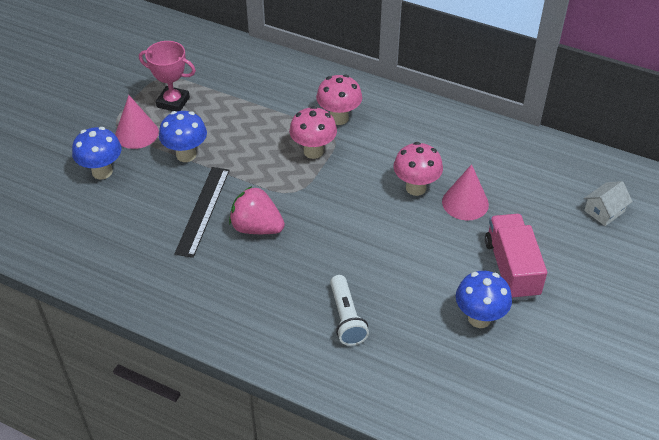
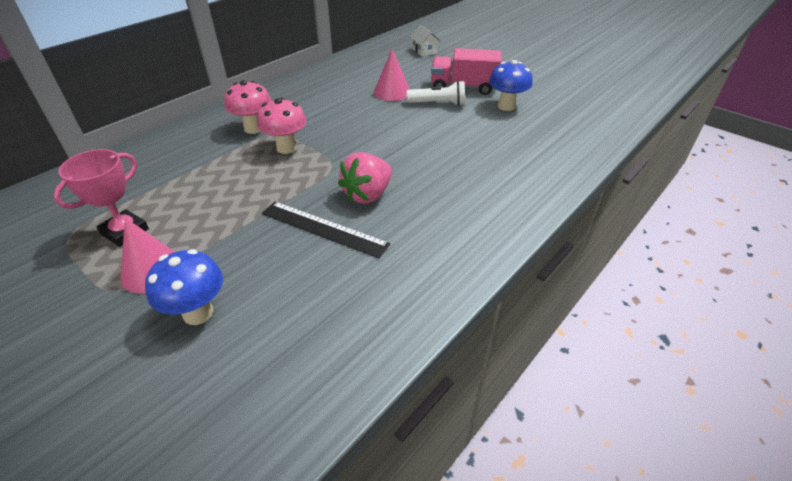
camera: 75 degrees left, 5 degrees down
blue mushroom [159,111,207,162] -> none
white flashlight [330,275,369,346] -> white flashlight moved to [407,81,465,106]
pink mushroom [393,142,443,196] -> none

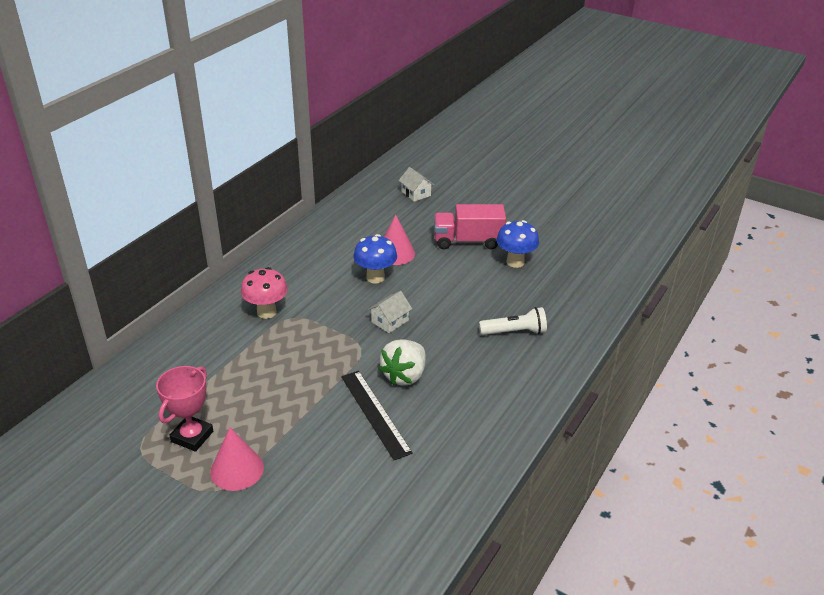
camera: 10 degrees left, 5 degrees down
blue mushroom [145,249,223,325] -> blue mushroom moved to [353,234,397,284]
pink mushroom [257,98,306,154] -> none
black ruler [262,201,390,258] -> black ruler turned 45 degrees clockwise [341,371,413,460]
pink strawberry [338,152,392,204] -> white strawberry [379,339,426,386]
white flashlight [407,81,465,106] -> white flashlight moved to [479,307,547,335]
none -> white house [368,291,412,333]

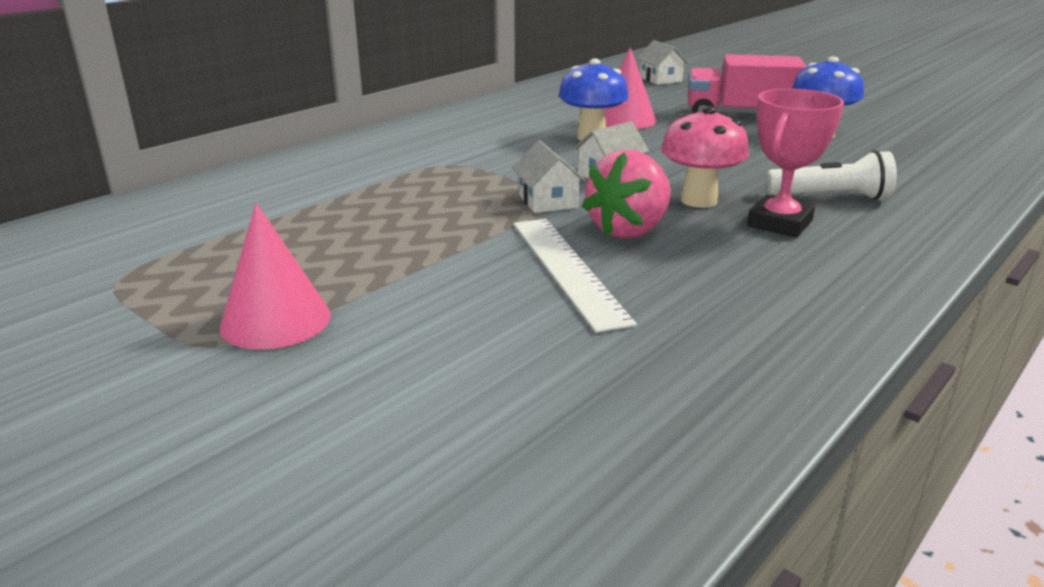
camera: 10 degrees right, 10 degrees down
pink trophy [156,366,213,452] -> pink trophy moved to [747,89,844,237]
pink mushroom [241,267,288,319] -> pink mushroom moved to [661,106,749,208]
black ruler [341,371,413,460] -> white ruler [514,219,637,333]
white strawberry [379,339,426,386] -> pink strawberry [582,150,671,239]
none -> white house [512,140,586,213]

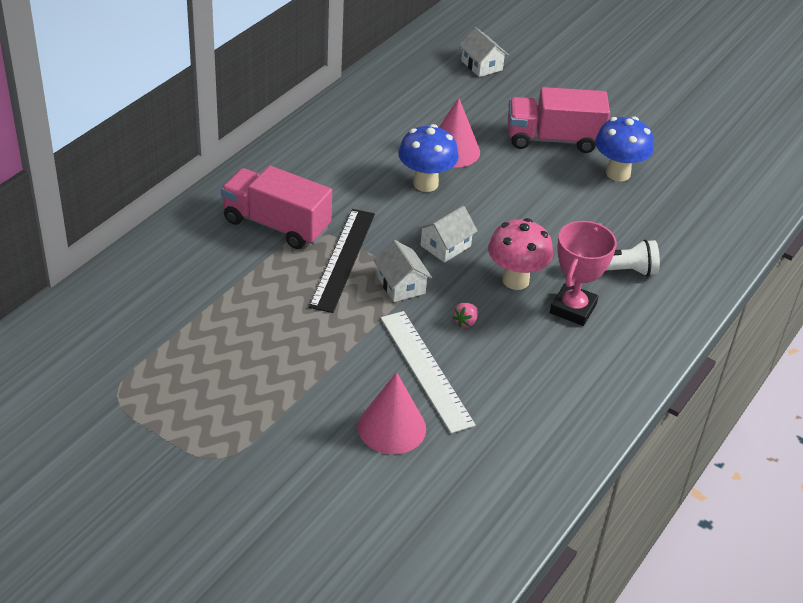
camera: 10 degrees left, 15 degrees up
pink cone [219,203,331,349] -> pink cone moved to [358,372,426,454]
pink strawberry [582,150,671,239] -> pink strawberry [452,303,478,327], size x0.40
none -> pink truck [221,166,332,249]
none -> black ruler [309,209,375,313]

